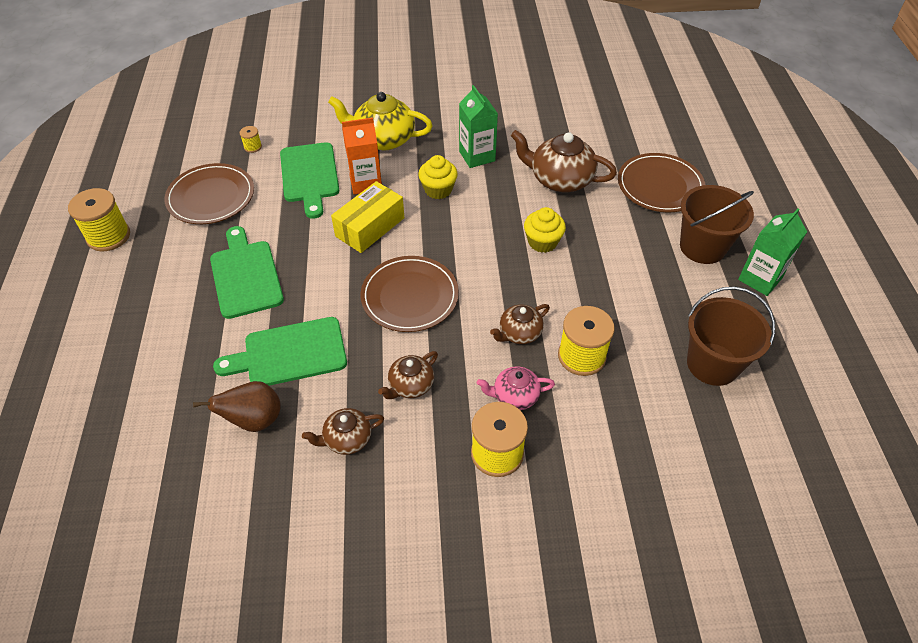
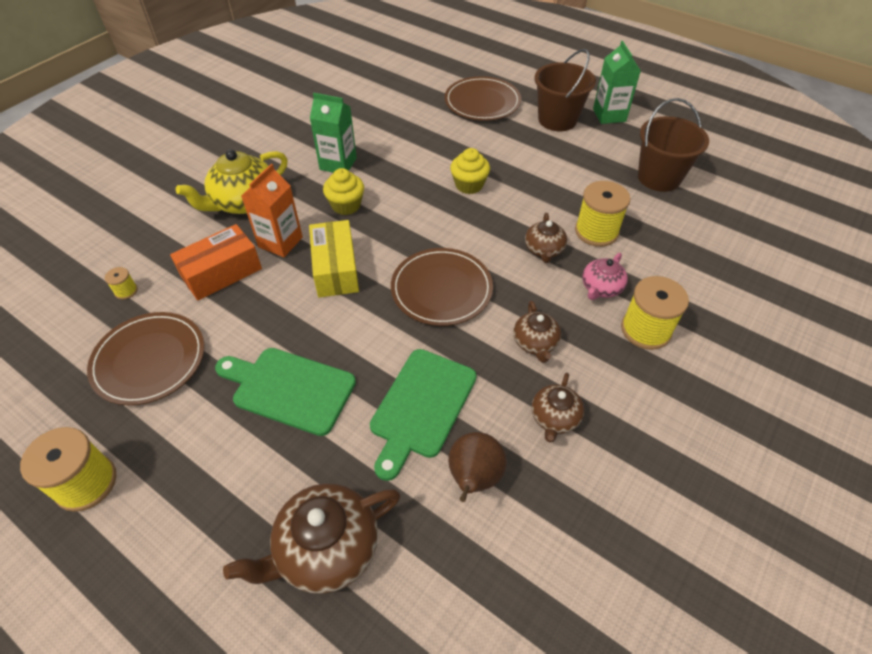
camera: 50 degrees left, 0 degrees up
green cutting board [280,142,339,219] -> orange box [170,224,262,301]
brown teapot [511,130,617,192] -> brown teapot moved to [223,483,400,594]

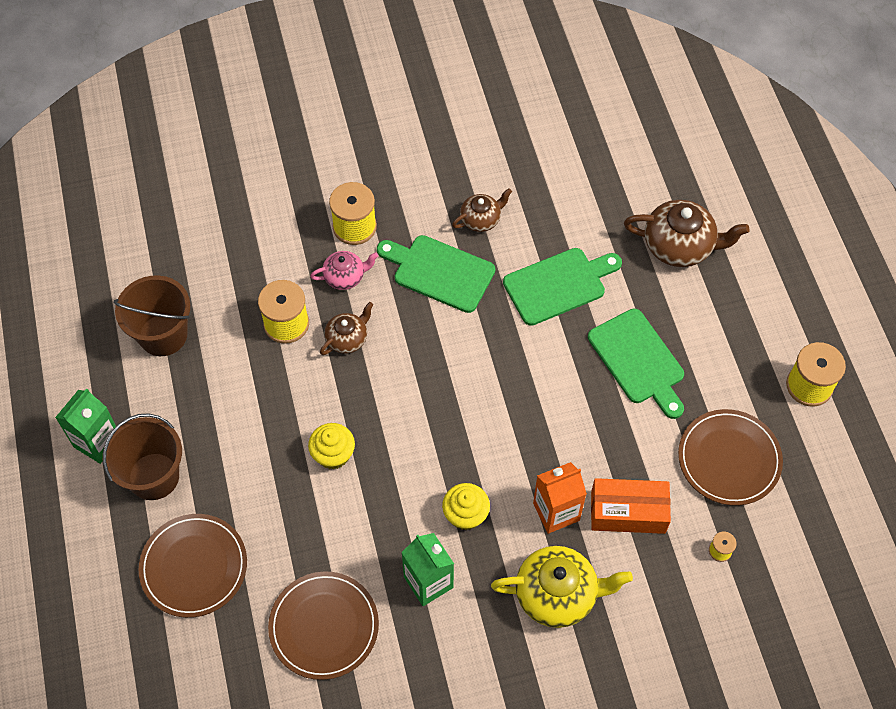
camera: 140 degrees left, 10 degrees up
yellow box [309,220,359,297] -> none
brown plate [391,248,493,326] -> brown plate moved to [268,571,379,680]
brown pear [448,432,507,502] -> none
brown teapot [513,300,561,363] -> green cutting board [377,235,495,313]

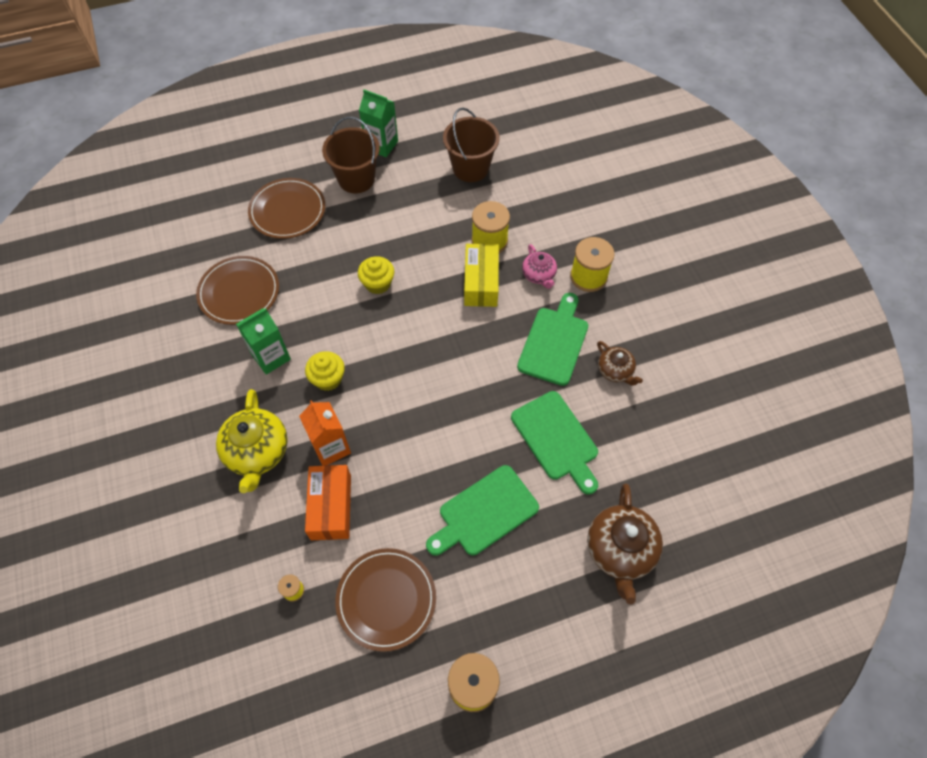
camera: 85 degrees right, 0 degrees up
brown teapot [320,302,373,355] -> yellow box [464,244,499,307]

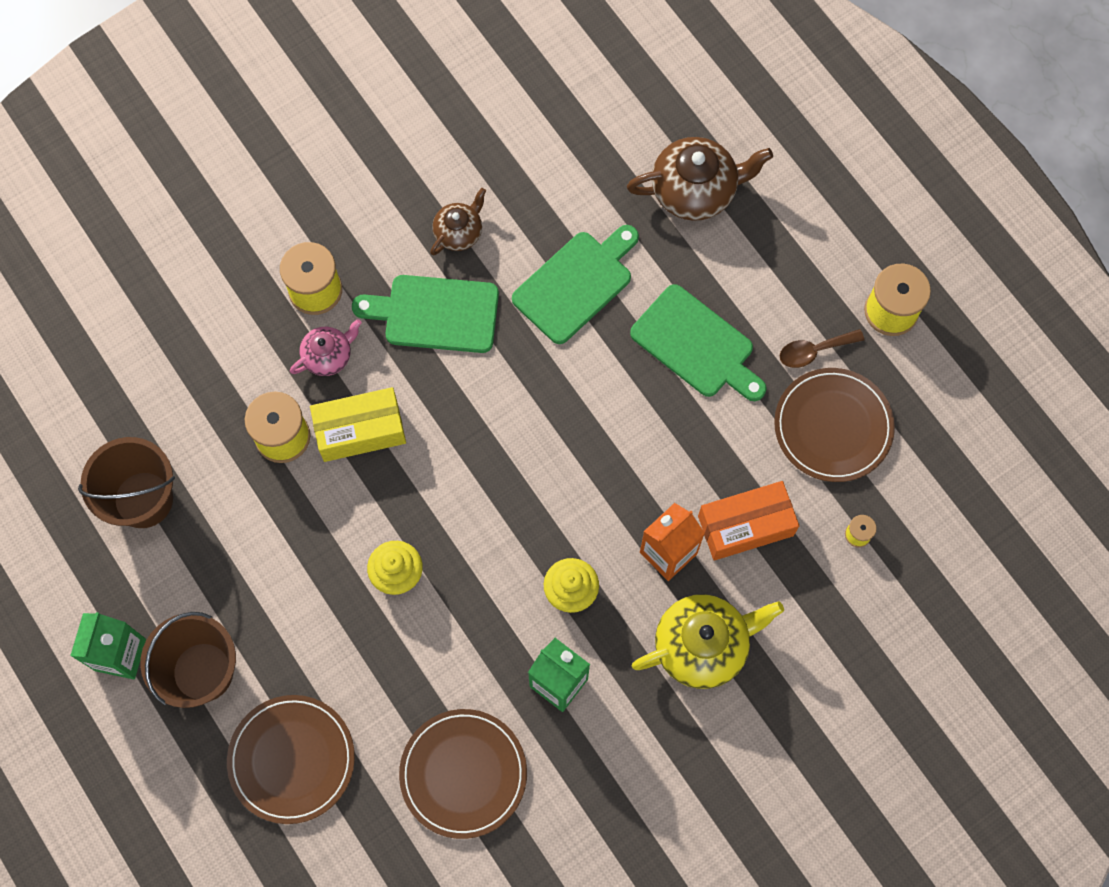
camera: 105 degrees left, 10 degrees up
none -> brown spoon [780,329,864,368]

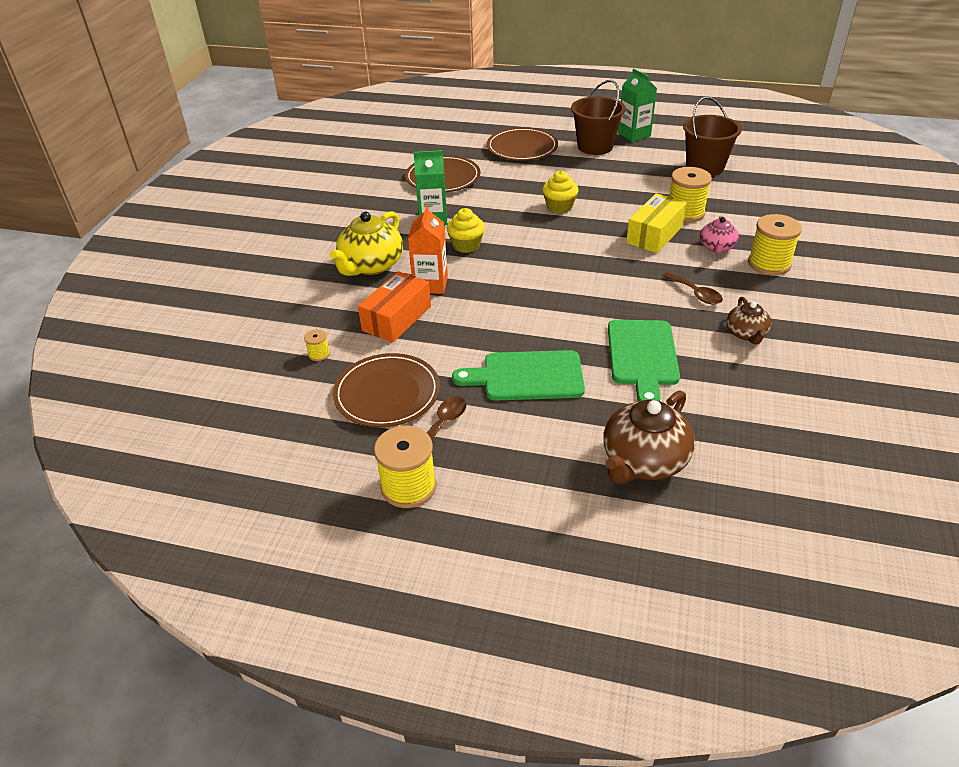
camera: 140 degrees right, 30 degrees down
green cutting board [352,275,499,353] -> brown spoon [663,272,723,305]

